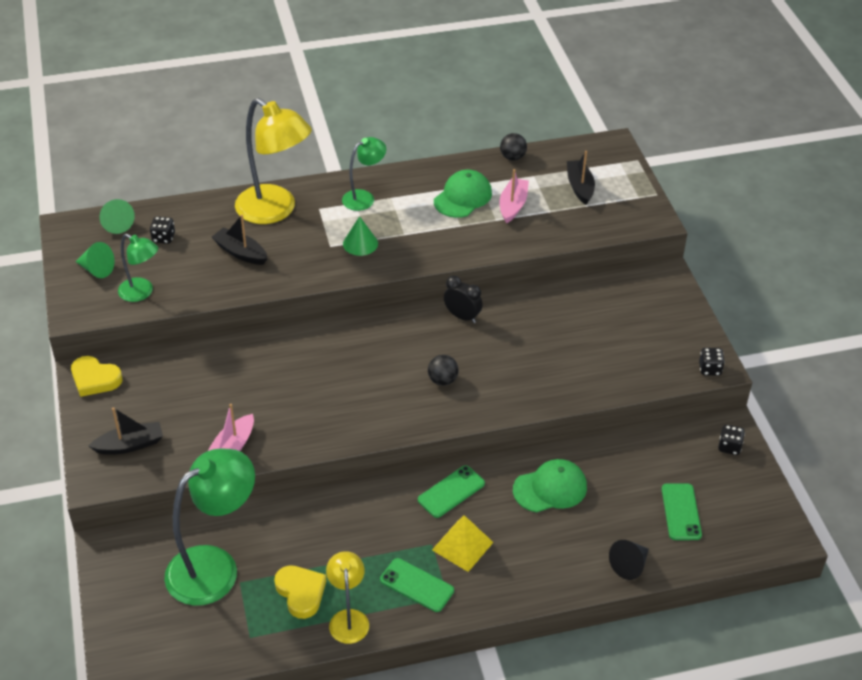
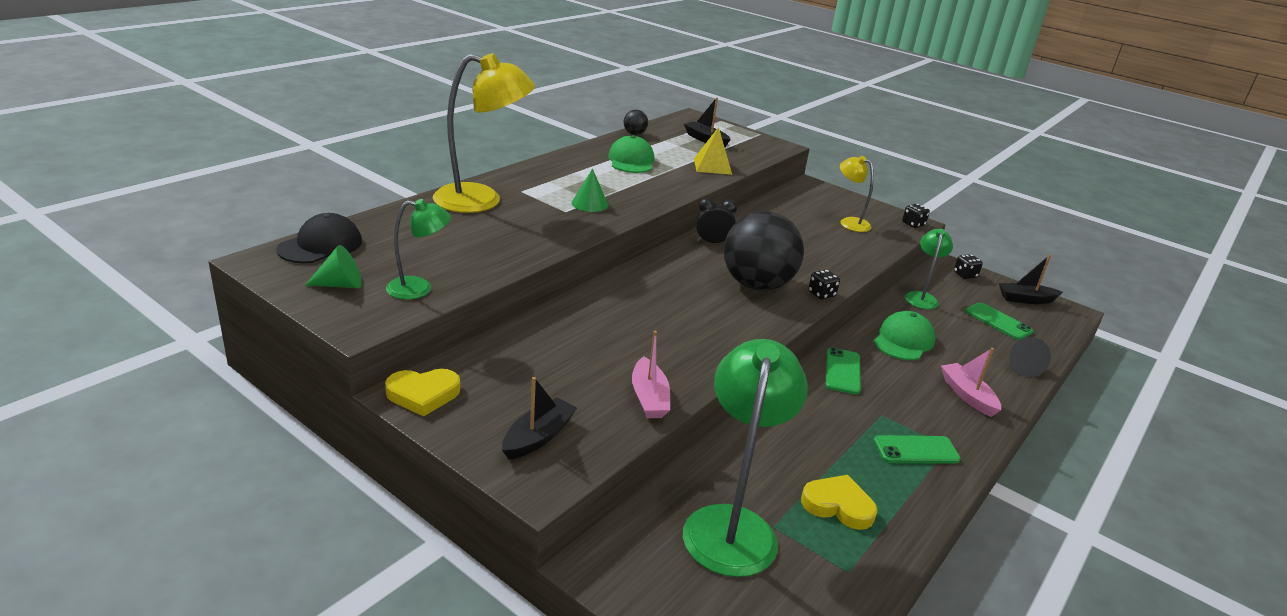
camera: 40 degrees left, 15 degrees down
green cone [99,199,135,234] -> black cap [276,213,362,263]
black dice [150,217,175,244] -> black dice moved to [808,270,840,300]
black boat [212,215,268,265] -> black boat moved to [999,254,1063,304]
yellow lamp [326,551,369,644] -> yellow lamp moved to [840,156,874,232]
green lamp [342,137,386,211] -> green lamp moved to [905,229,953,309]
black ball [428,355,459,386] -> black ball [724,211,804,291], size x2.46
yellow pyramid [432,515,494,572] -> yellow pyramid moved to [694,127,732,175]
pink boat [499,169,529,224] -> pink boat moved to [941,348,1001,417]

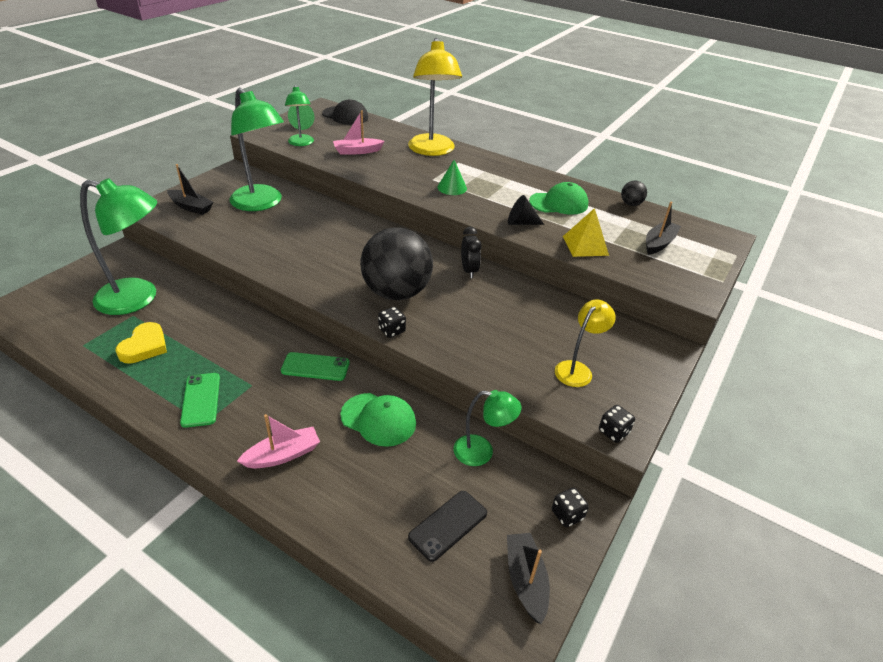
camera: 85 degrees right, 10 degrees up
yellow heart [385,369,460,417] -> none
pink boat [632,331,670,418] -> pink boat moved to [333,110,385,155]
green phone [965,302,1033,340] -> black phone [408,491,487,562]
black cone [1009,337,1051,377] -> black cone moved to [508,195,544,225]
none -> green lamp [229,88,284,211]

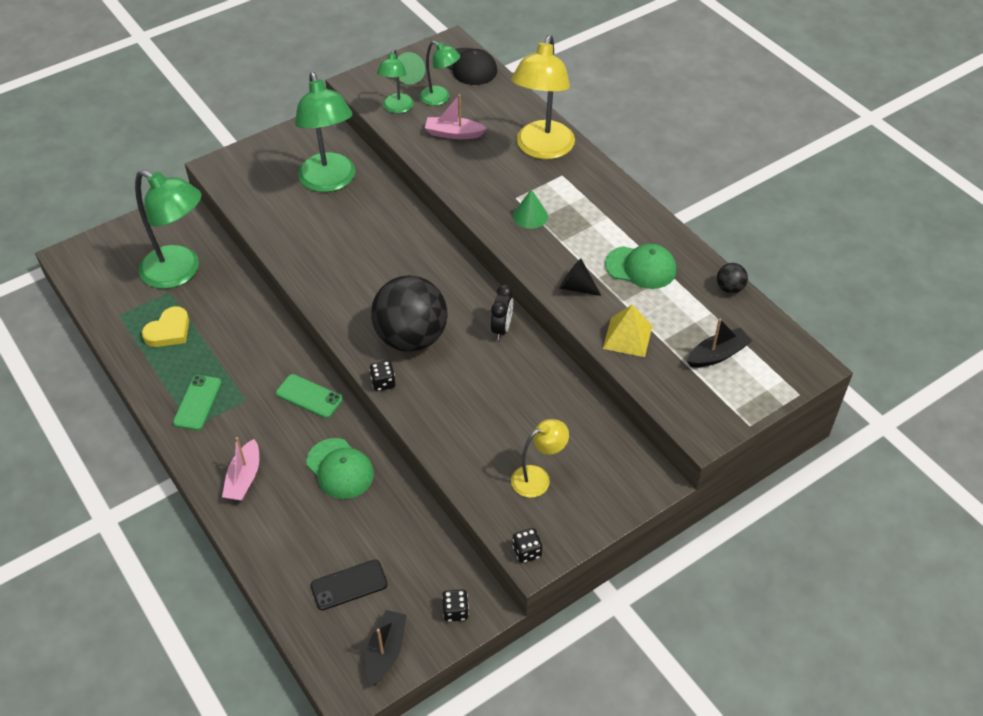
camera: 25 degrees right, 10 degrees up
black boat [167,164,214,215] -> none
pink boat [237,414,320,468] -> pink boat turned 105 degrees clockwise [222,437,259,501]
green lamp [453,390,521,466] -> green lamp moved to [419,41,460,106]

